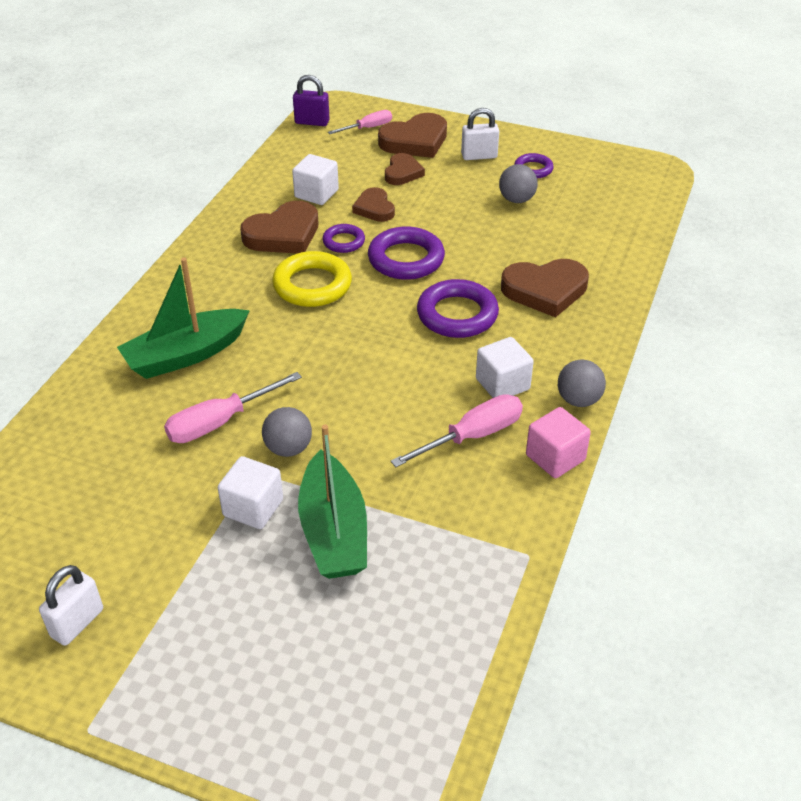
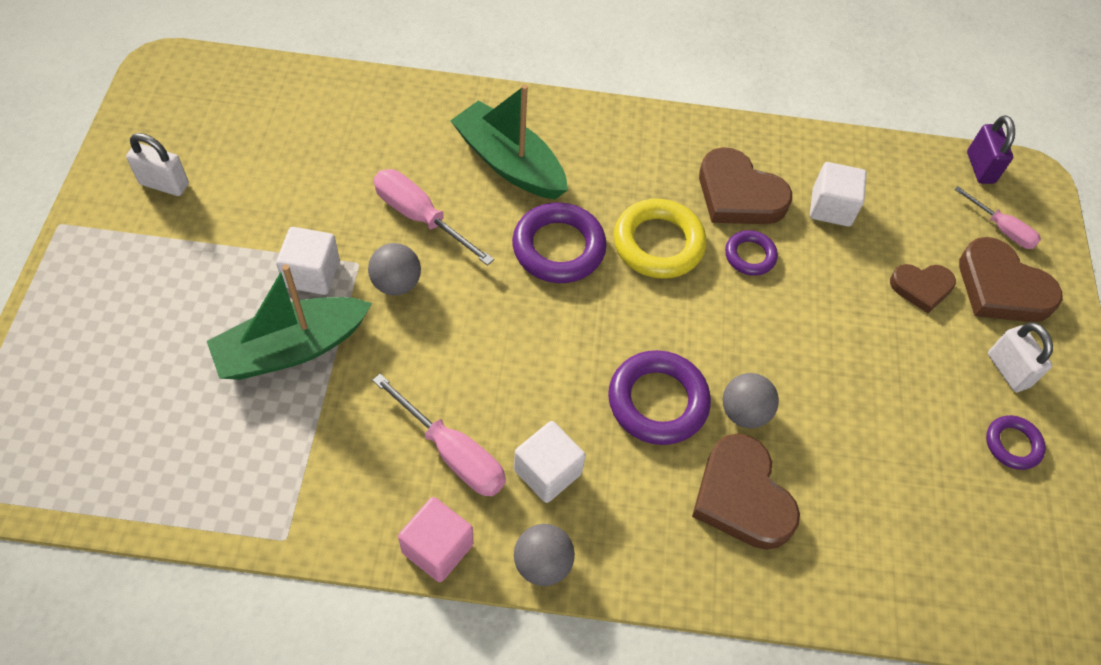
camera: 70 degrees right, 15 degrees up
brown heart [352,187,395,222] -> none
purple ring [368,226,445,280] -> purple ring moved to [512,202,607,283]
grey ball [499,164,538,203] -> grey ball moved to [723,373,779,428]

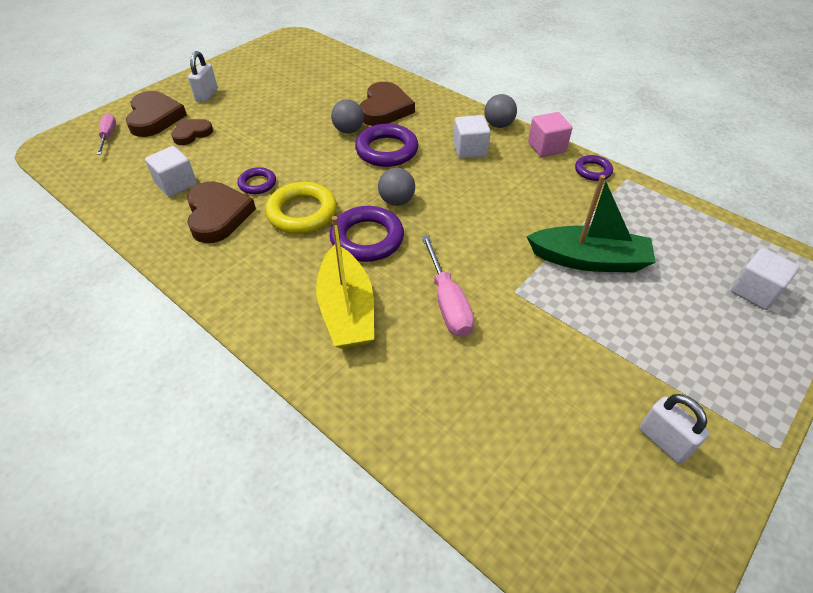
camera: 140 degrees left, 10 degrees down
white cube [276,227,340,295] -> white cube moved to [731,248,800,310]
grey ball [368,243,421,296] -> grey ball moved to [378,168,415,206]
pink screwdriver [372,374,506,496] -> none
green boat [450,84,568,199] -> yellow boat [316,216,374,349]
brown heart [890,264,956,313] -> brown heart turned 75 degrees counterclockwise [171,119,213,145]
purple padlock [967,115,1015,184] -> none
purple ring [986,415,1046,470] -> purple ring moved to [575,155,613,181]

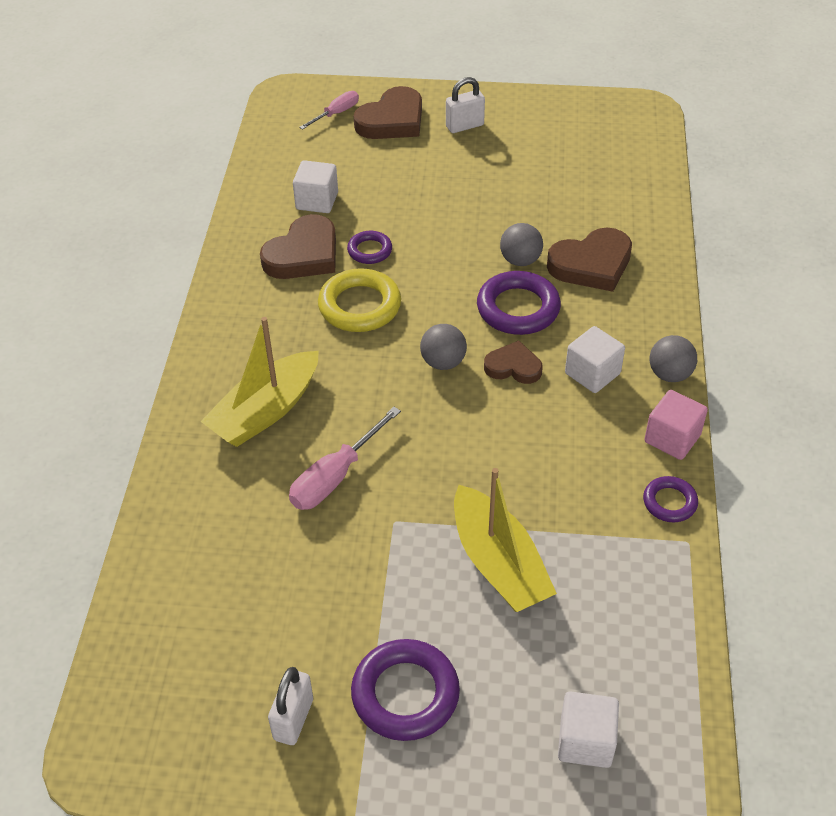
camera: 55 degrees right, 0 degrees up
brown heart [171,119,213,145] -> brown heart moved to [484,340,543,384]
purple ring [330,206,404,262] -> purple ring moved to [351,639,460,741]
green boat [526,175,656,272] -> yellow boat [454,468,557,612]

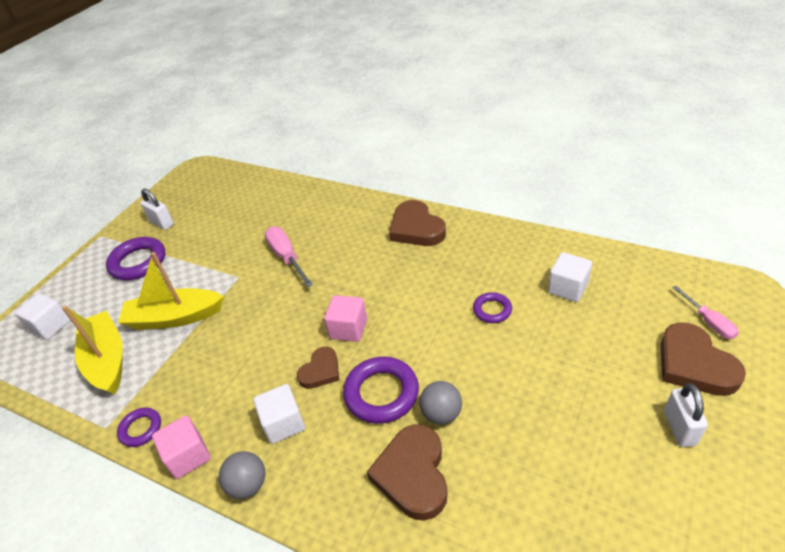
camera: 115 degrees right, 5 degrees down
yellow boat [200,317,319,447] -> yellow boat moved to [62,306,123,395]
brown heart [260,214,336,279] -> brown heart moved to [389,200,446,246]
yellow ring [318,268,401,332] -> none
grey ball [420,324,467,370] -> pink cube [324,295,367,342]

